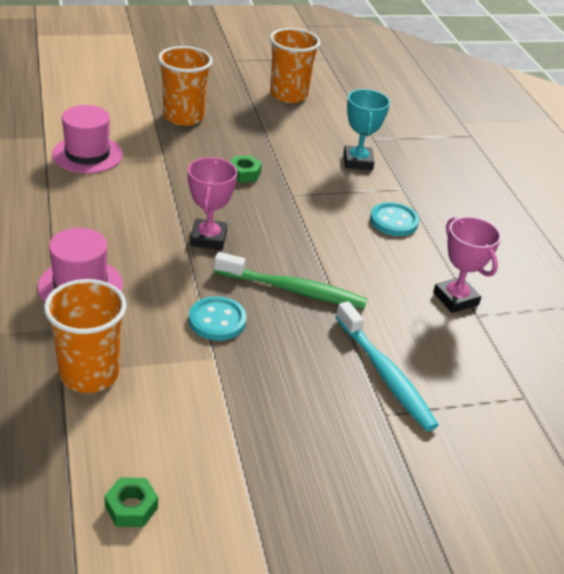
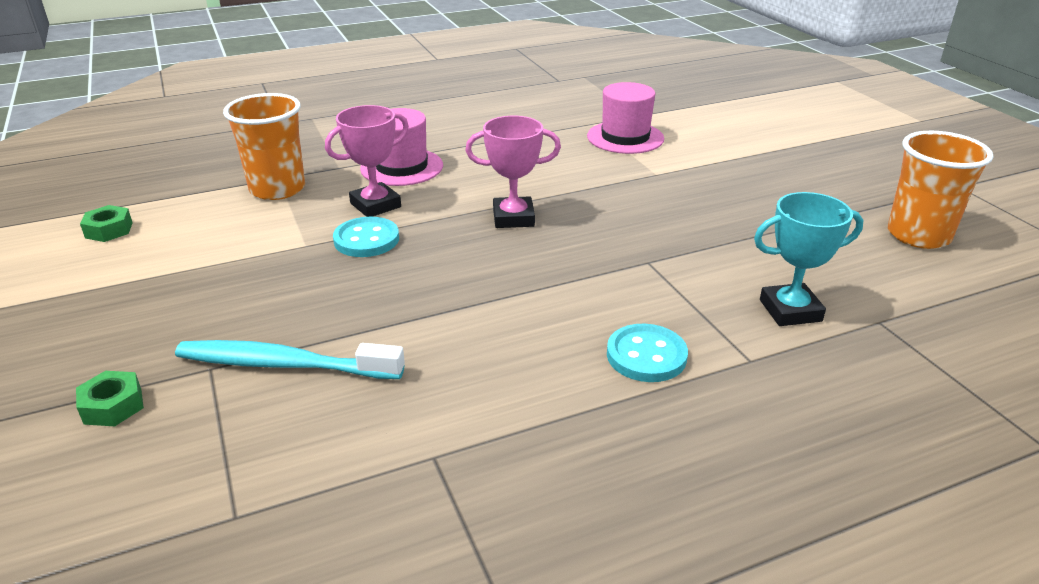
camera: 85 degrees right, 5 degrees down
orange cup [158,46,213,126] -> none
green toothbrush [214,252,367,309] -> none
green nut [230,155,262,183] -> green nut moved to [76,371,144,426]
turquoise toothbrush [336,301,439,431] -> turquoise toothbrush turned 45 degrees clockwise [175,340,405,379]
pink trophy [433,217,501,313] -> pink trophy moved to [325,105,409,217]

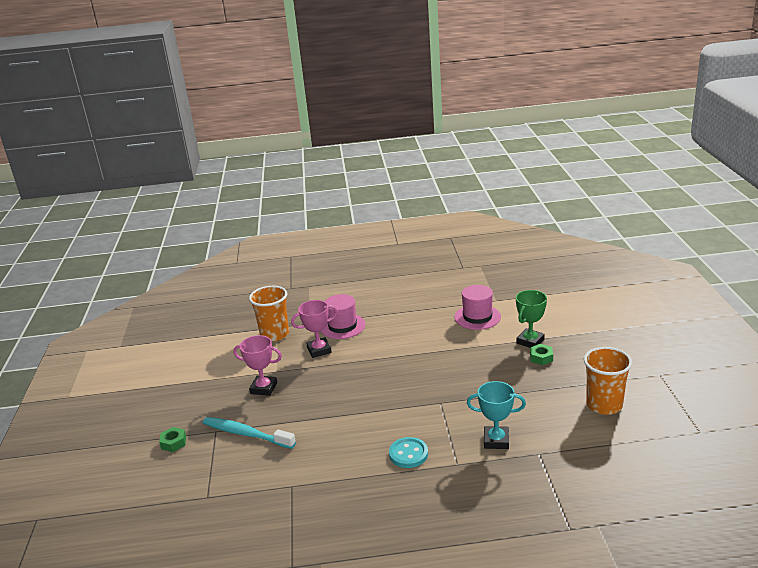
camera: 20 degrees right, 5 degrees down
green nut [80,205,133,242] -> green nut moved to [530,344,553,365]
turquoise button [333,217,399,257] -> none
pink trophy [465,116,561,228] -> pink trophy moved to [233,335,282,396]
none -> green trophy [516,290,547,348]

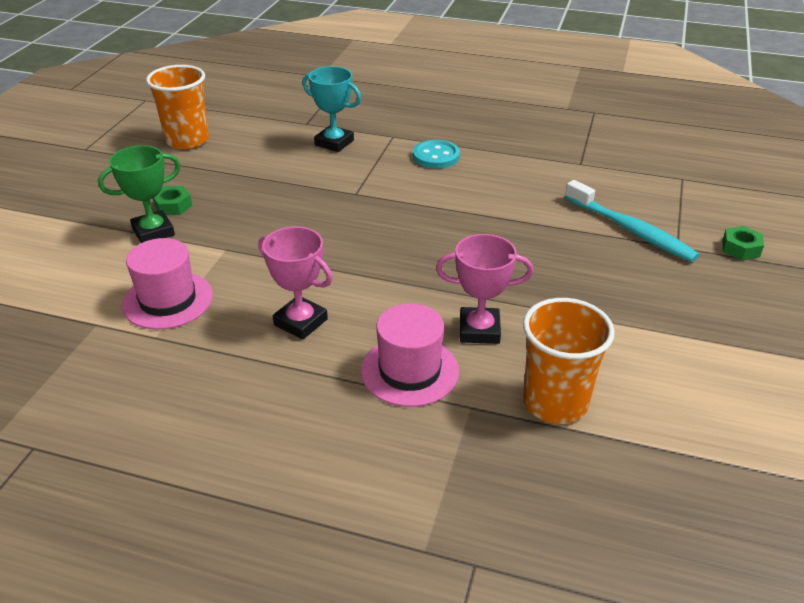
camera: 160 degrees left, 10 degrees up
pink trophy [233,335,282,396] -> pink trophy moved to [259,227,332,340]

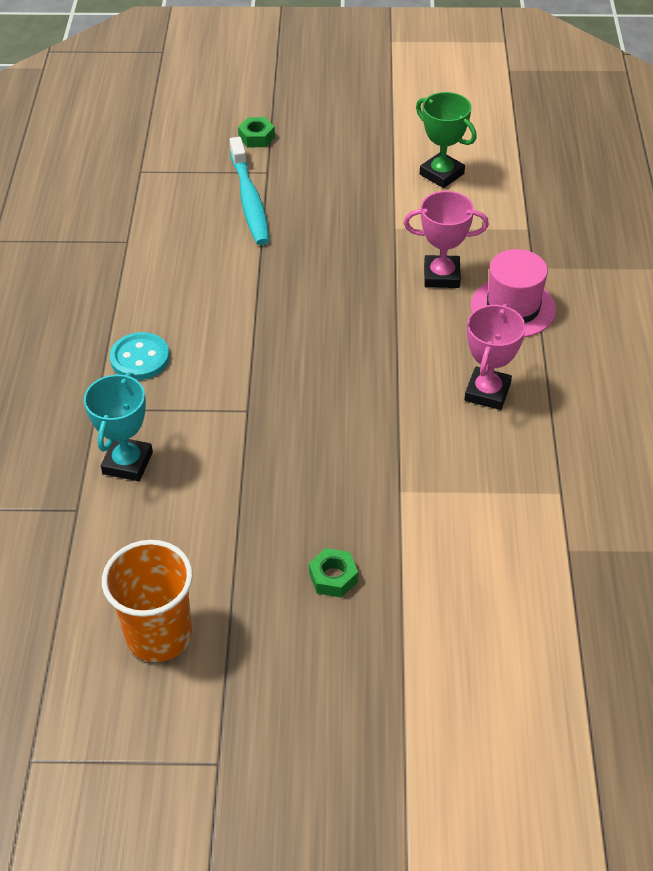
camera: 105 degrees left, 10 degrees up
green trophy [98,145,181,243] -> green trophy moved to [416,92,477,188]
pink hat [122,238,213,330] -> none
pink trophy [436,234,533,344] -> pink trophy turned 75 degrees counterclockwise [404,191,489,288]
orange cup [523,298,615,424] -> none
turquoise toothbrush [565,180,699,262] -> turquoise toothbrush turned 135 degrees clockwise [230,137,270,245]

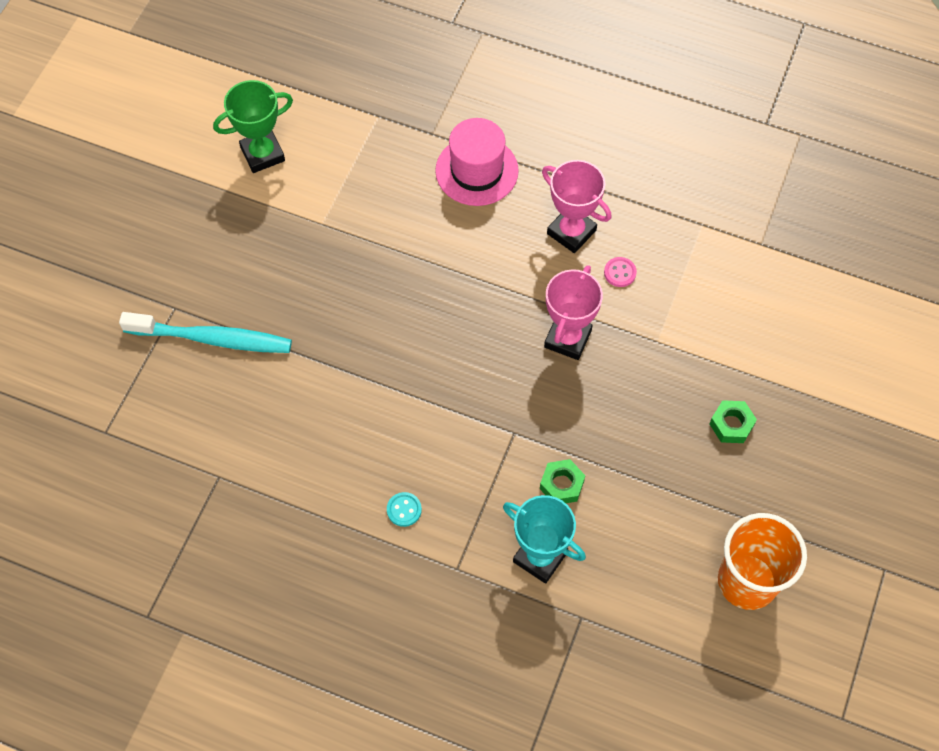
camera: 70 degrees left, 15 degrees up
turquoise button [110,332,170,380] -> turquoise button [387,492,422,527], size x0.56
green nut [238,117,275,148] -> green nut moved to [540,459,585,503]
pink trophy [404,191,489,288] -> pink trophy moved to [544,265,603,360]
none -> pink button [604,257,637,287]

